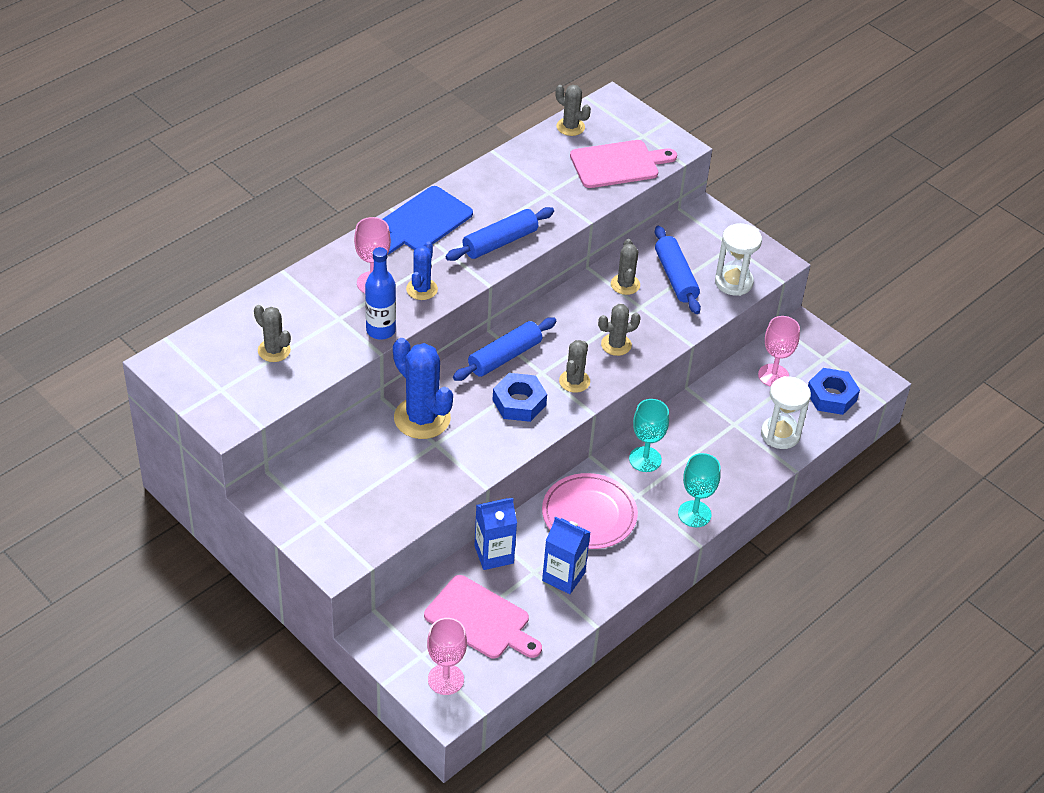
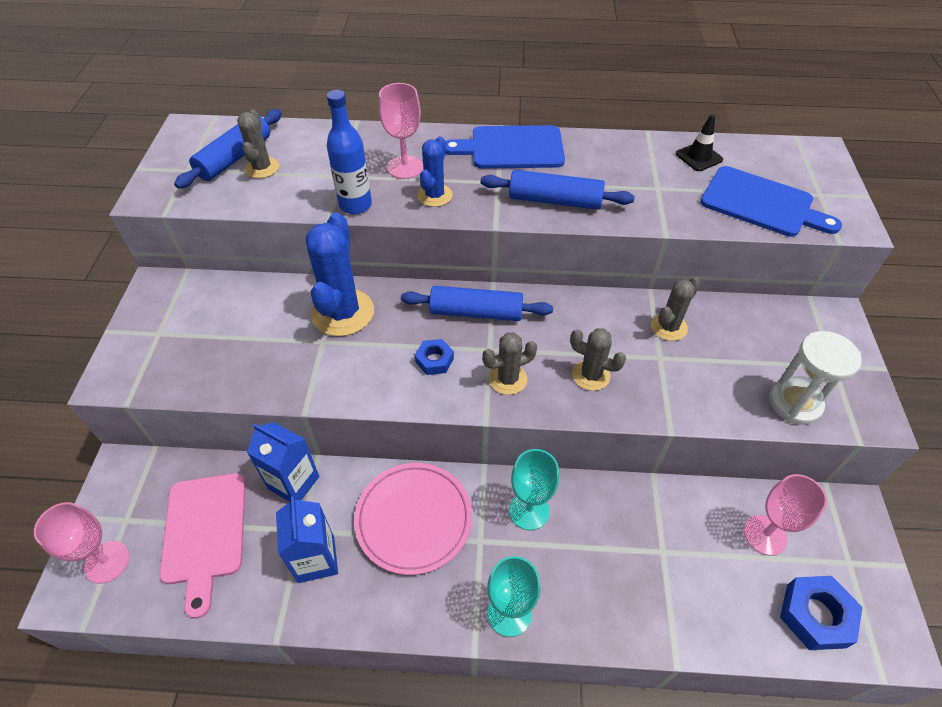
camera: 50 degrees right, 5 degrees up
blue cactus [406,241,438,300] -> blue cactus turned 45 degrees counterclockwise [417,136,453,207]
blue nut [493,373,547,422] -> blue nut [415,339,454,375], size x0.60
grey cactus [556,85,591,136] -> none
pink cutting board [570,140,677,188] -> blue cutting board [700,166,842,237]
blue rolling pin [655,226,701,314] -> blue rolling pin moved to [174,109,282,189]
white hourglass [761,376,811,449] -> none
none -> black traffic cone [676,114,723,171]

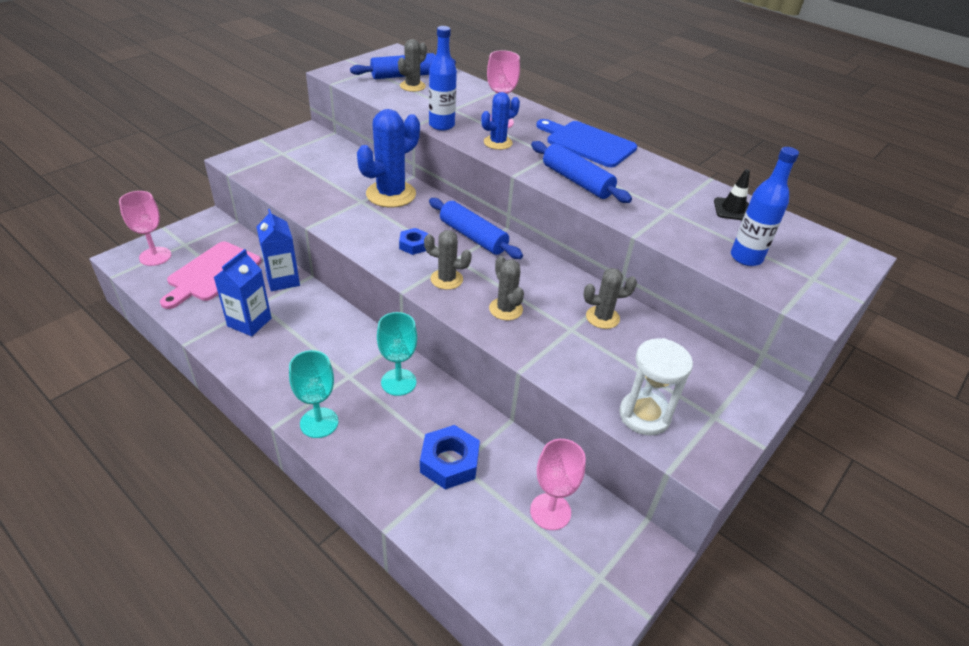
camera: 35 degrees right, 10 degrees down
pink plate [354,463,472,575] -> none
blue cutting board [700,166,842,237] -> blue bottle [731,147,799,266]
blue nut [780,576,862,650] -> blue nut moved to [420,425,480,490]

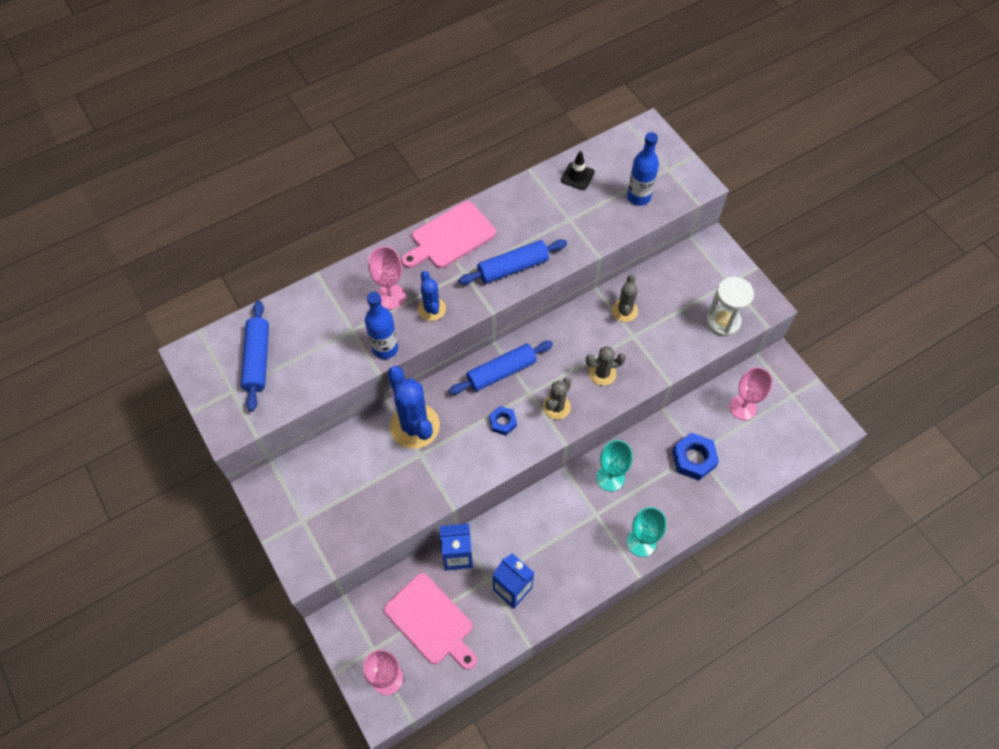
camera: 70 degrees left, 20 degrees up
grey cactus [398,39,427,92] -> none
blue cutting board [536,119,637,167] -> pink cutting board [401,201,496,268]

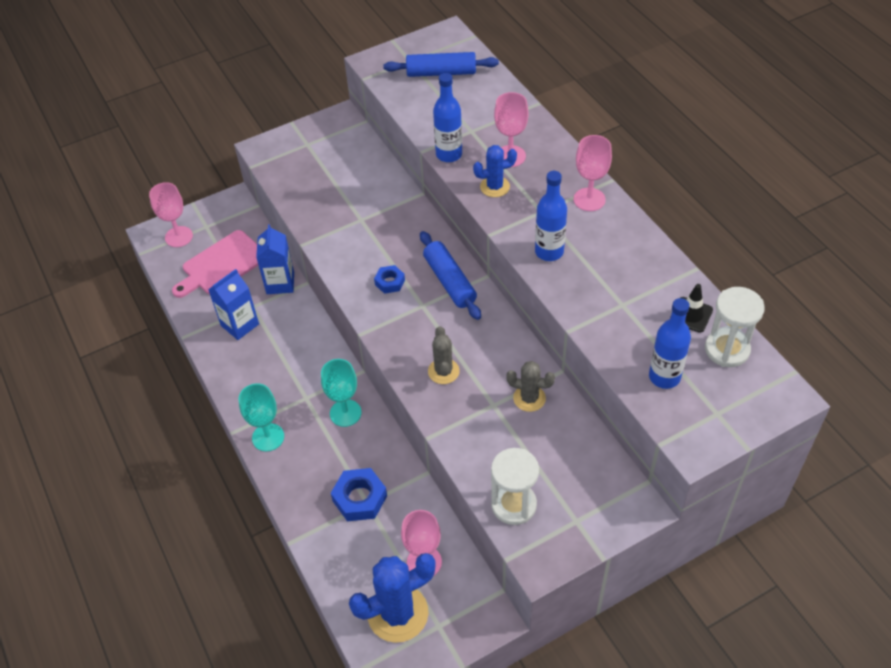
camera: 95 degrees right, 10 degrees down
blue cactus [388,366,440,449] -> blue cactus moved to [349,553,436,643]
pink cutting board [401,201,496,268] -> pink goblet [574,135,612,211]
blue rolling pin [458,239,567,285] -> blue bottle [535,171,567,261]
grey cactus [543,377,571,420] -> none
none -> white hourglass [705,287,765,367]

